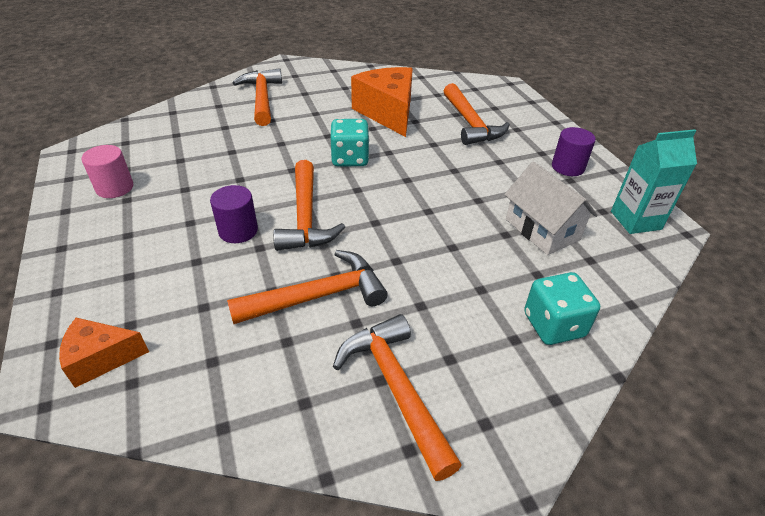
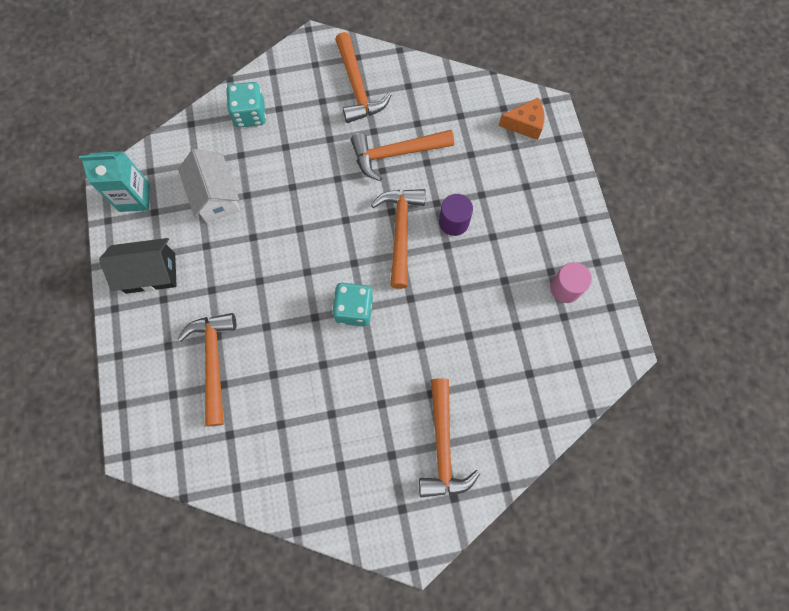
camera: 170 degrees left, 30 degrees up
orange cheese [351,67,413,137] -> none
purple cylinder [552,127,596,176] -> black house [99,238,177,294]

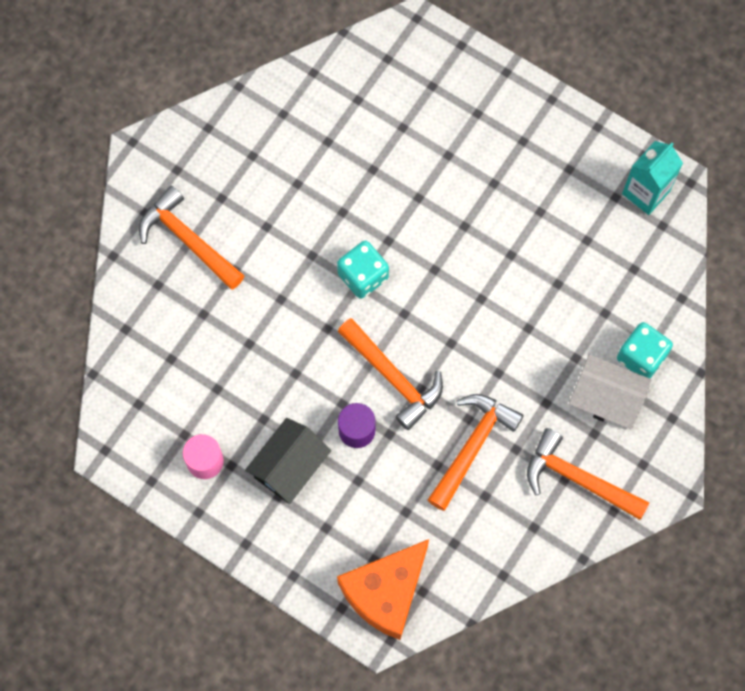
camera: 135 degrees right, 0 degrees up
black house [99,238,177,294] -> black house moved to [245,418,331,504]
orange hammer [177,313,236,426] -> none
white house [178,149,240,223] -> white house moved to [569,354,651,430]
orange cheese [498,98,545,140] -> orange cheese [337,539,429,640], size x1.79

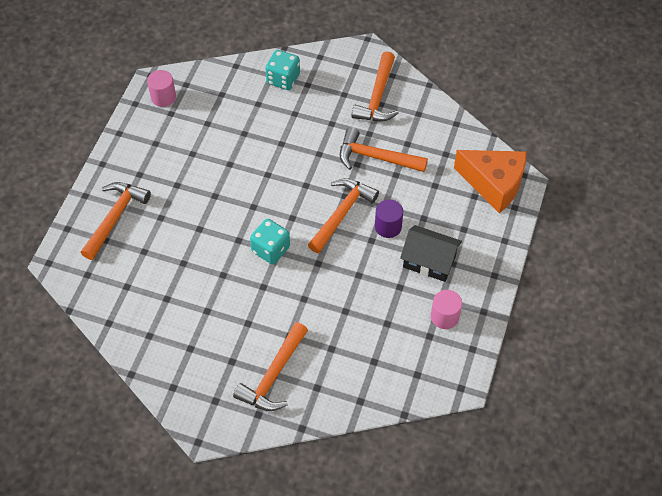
camera: 105 degrees left, 15 degrees down
white house [569,354,651,430] -> none
turquoise carton [622,141,683,215] -> pink cylinder [147,70,176,107]
none -> orange hammer [81,182,151,260]

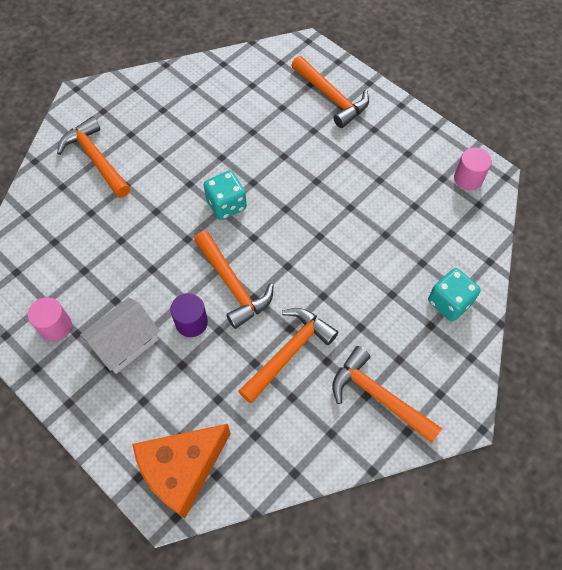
camera: 115 degrees right, 5 degrees up
black house [400,225,462,282] -> white house [80,297,160,374]

